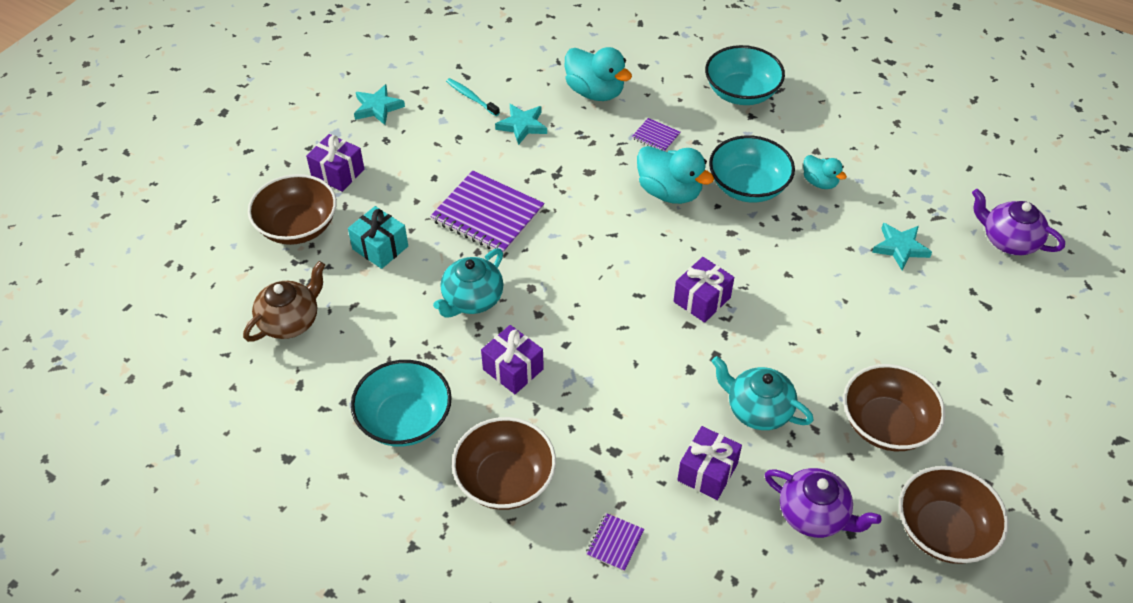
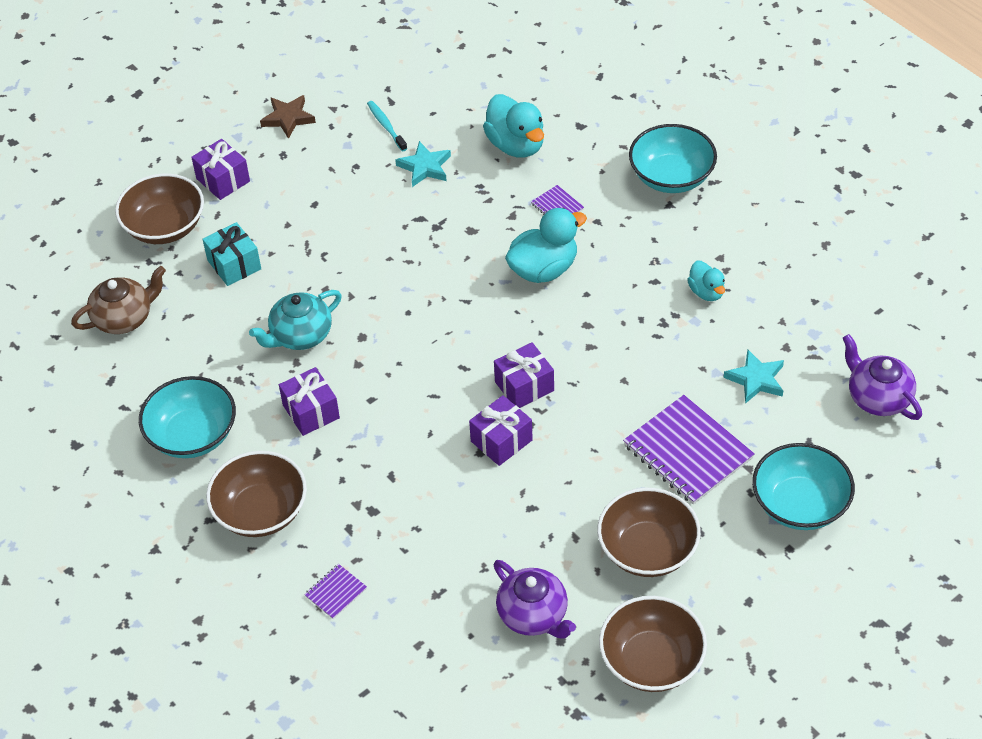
camera: 20 degrees right, 0 degrees up
turquoise star [354,84,405,125] -> brown star [260,95,316,139]
purple notebook [430,170,545,255] -> purple notebook moved to [623,395,755,505]
turquoise duck [637,146,714,204] -> turquoise duck turned 90 degrees counterclockwise [505,208,587,283]
purple gift [678,426,742,500] -> purple gift moved to [469,395,533,466]
turquoise bowl [709,135,795,203] -> turquoise bowl moved to [752,443,855,530]
turquoise teapot [712,356,813,430] -> none

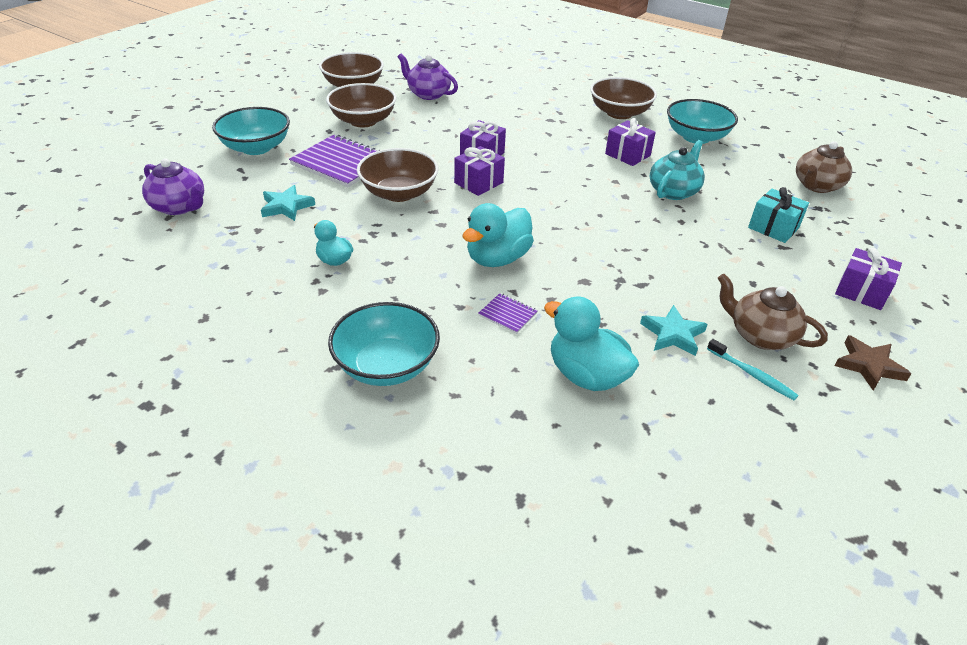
camera: 160 degrees right, 10 degrees down
brown bowl [115,173,204,244] -> brown bowl moved to [357,148,439,202]
purple notebook [304,564,367,619] -> none
none -> brown teapot [718,274,828,350]

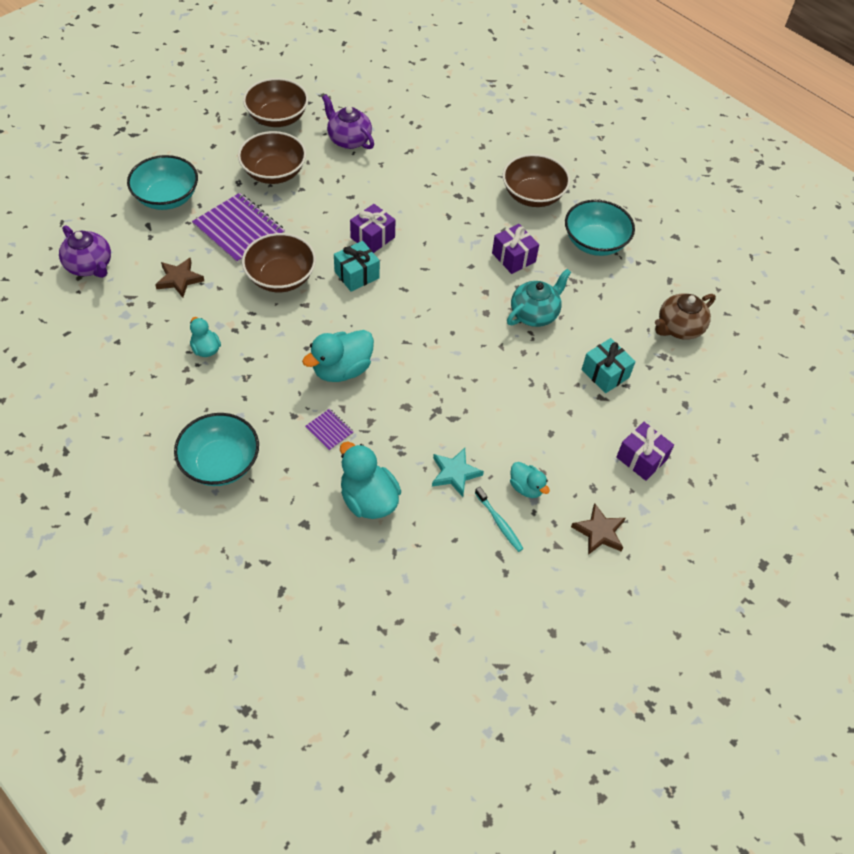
camera: 10 degrees right, 15 degrees up
turquoise star [261,185,315,221] -> brown star [155,258,204,298]
purple gift [454,146,505,196] -> turquoise gift [334,241,380,292]
brown teapot [718,274,828,350] -> turquoise duck [510,462,550,498]

